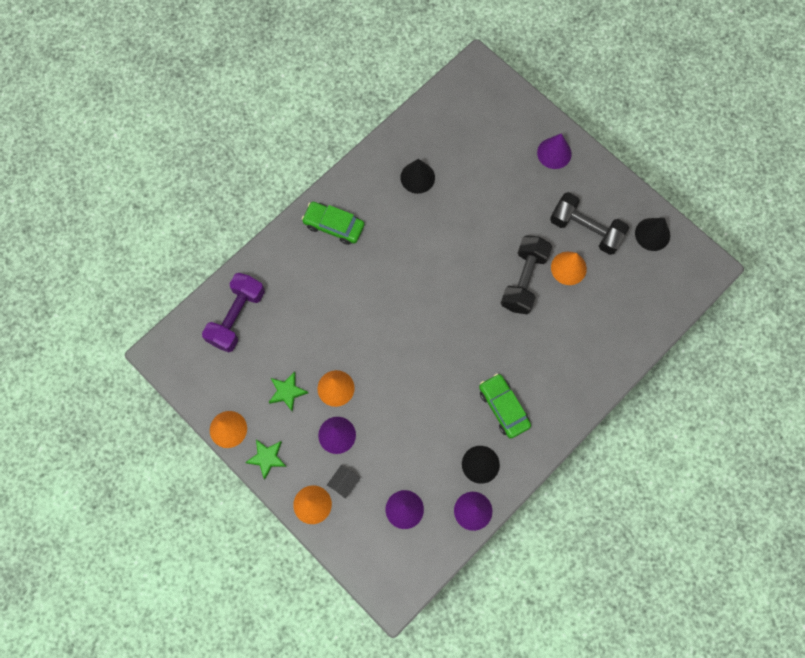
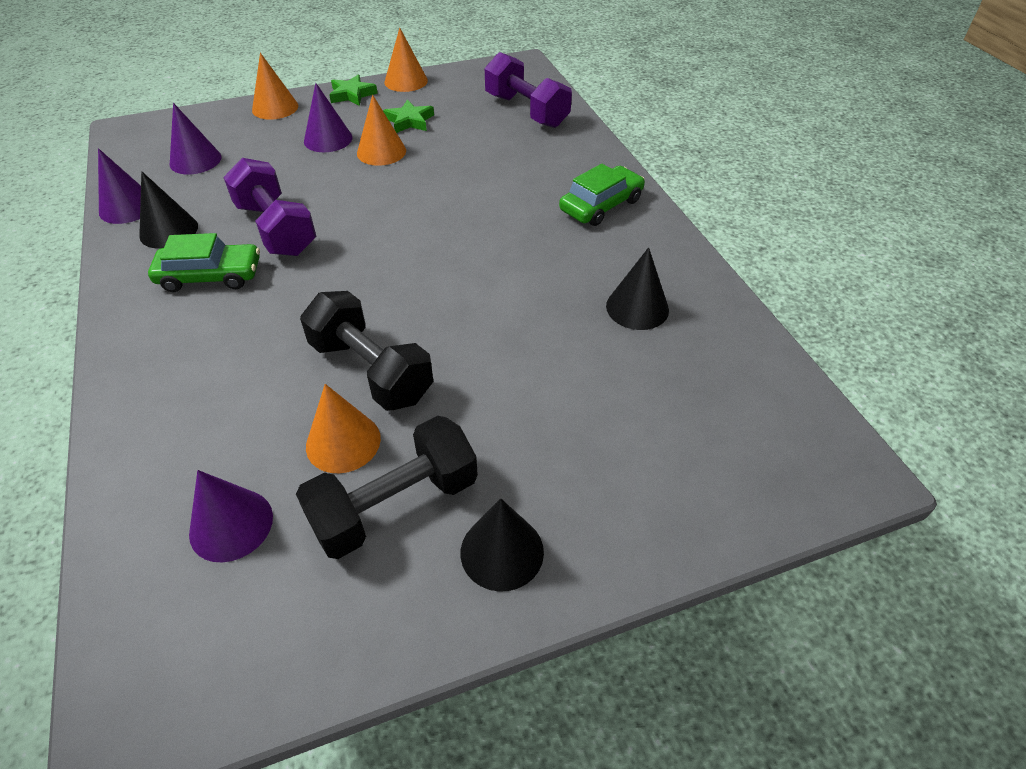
camera: 115 degrees right, 25 degrees down
black house [327,465,360,499] -> none
purple cone [537,134,572,169] -> purple cone moved to [189,470,273,562]
black cone [635,218,670,251] -> black cone moved to [461,498,544,592]
none -> purple dumbbell [223,158,316,256]

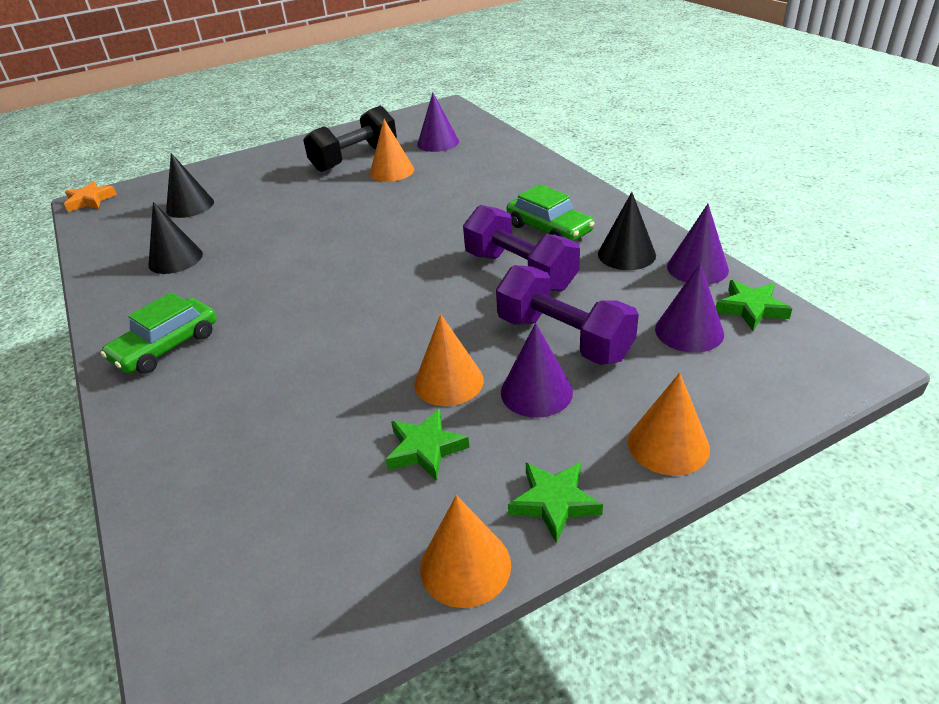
camera: 175 degrees right, 10 degrees down
green car [148,233,260,292] -> green car turned 120 degrees counterclockwise [507,184,595,241]
black dumbbell [300,291,434,411] -> none
black cone [461,498,544,592] -> black cone moved to [166,153,214,218]
purple dumbbell [485,52,572,128] -> purple dumbbell moved to [496,265,639,365]
none -> orange star [64,181,117,212]
none -> green star [716,280,792,331]

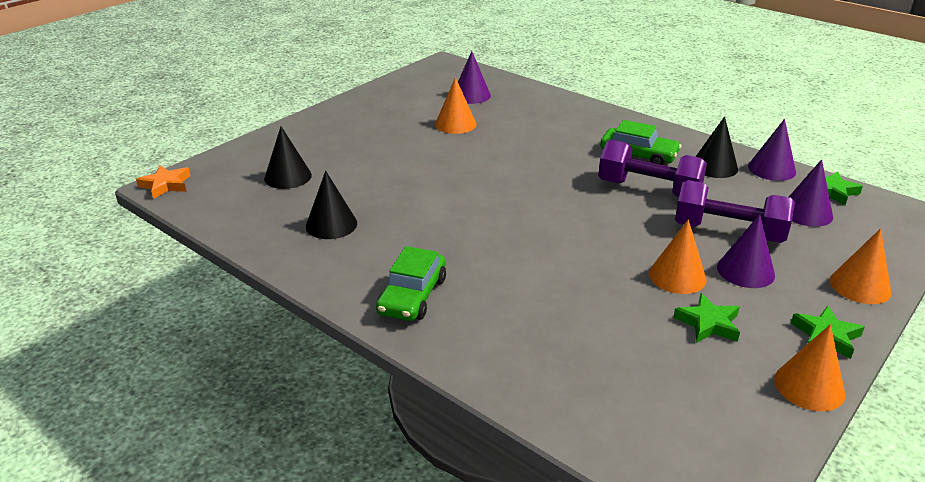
camera: 25 degrees left, 5 degrees down
black dumbbell [303,106,397,172] -> none

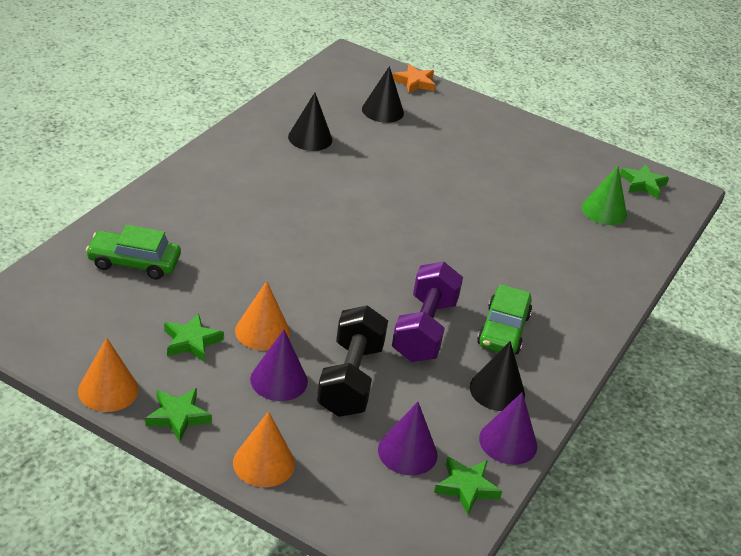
camera: 75 degrees right, 5 degrees up
orange star [136,166,191,199] -> orange star moved to [393,64,435,93]
green car [376,246,446,321] -> green car moved to [86,225,181,279]
orange cone [435,77,476,134] -> none
purple cone [458,51,491,104] -> green cone [582,166,627,225]
purple dumbbell [675,180,795,243] -> black dumbbell [317,305,388,417]
none -> green star [620,164,669,199]

